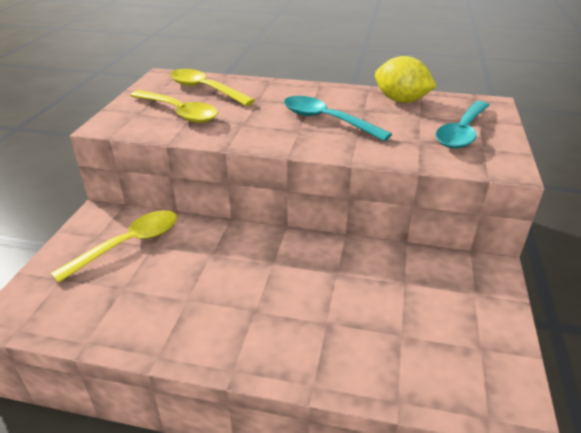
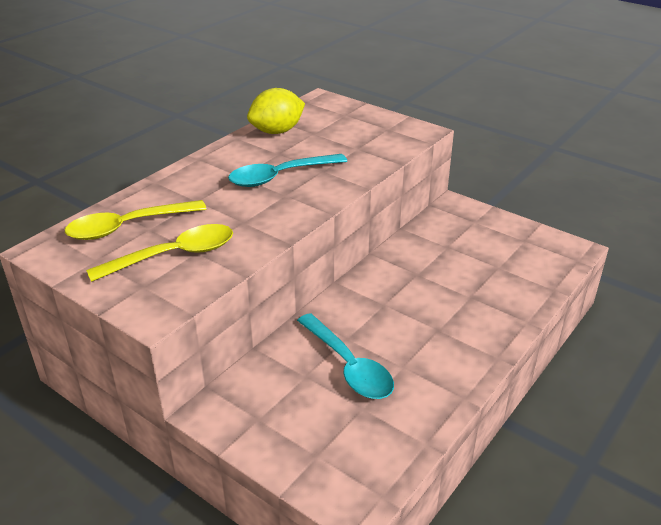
camera: 65 degrees left, 0 degrees up
yellow spoon [51,210,177,283] -> none
turquoise spoon [436,101,490,149] -> turquoise spoon moved to [297,313,394,399]

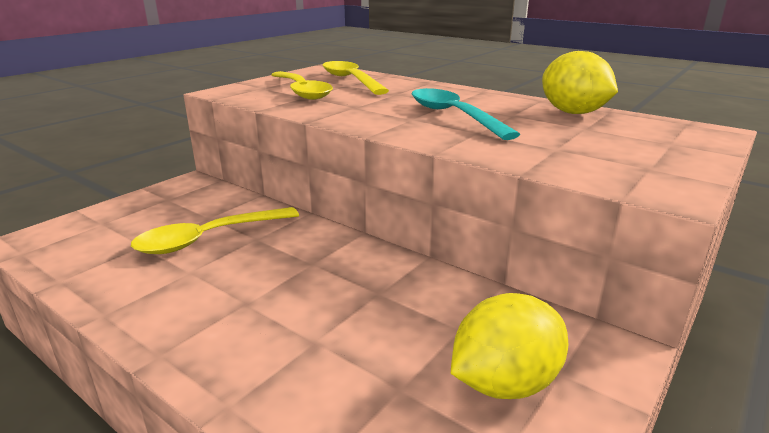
camera: 90 degrees right, 10 degrees down
turquoise spoon [297,313,394,399] -> yellow spoon [131,207,299,254]
none -> yellow lemon [451,293,569,399]

